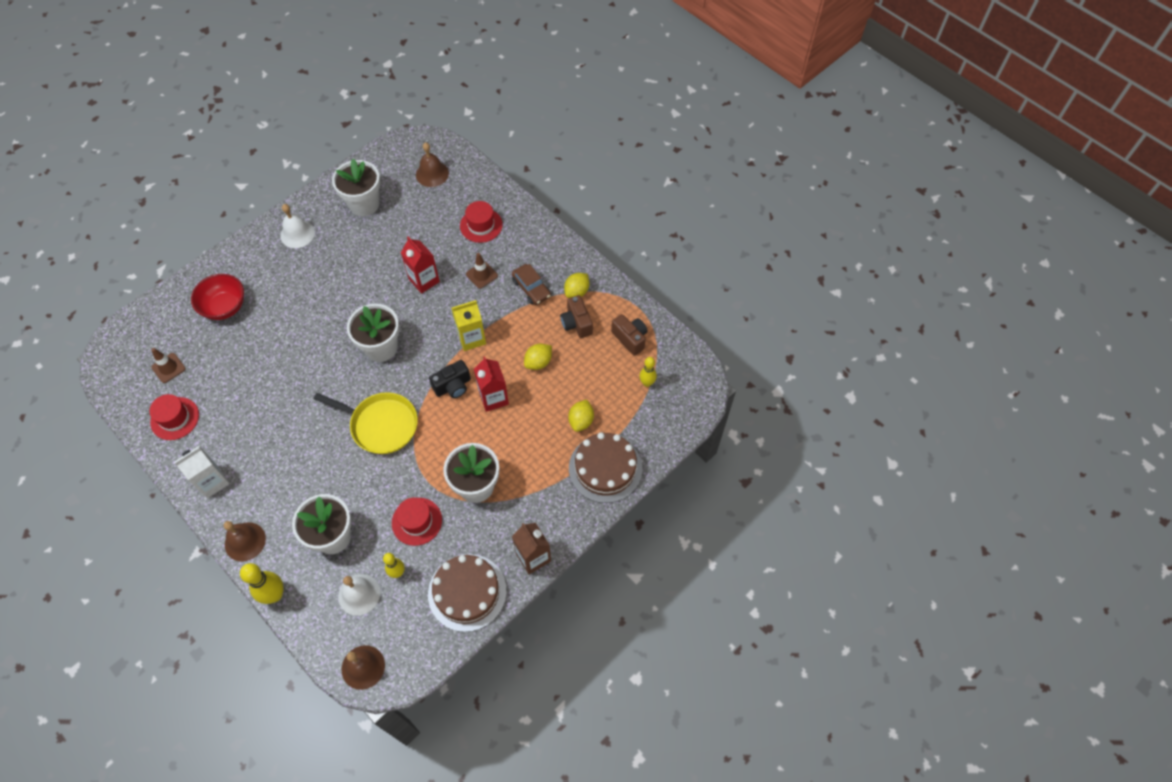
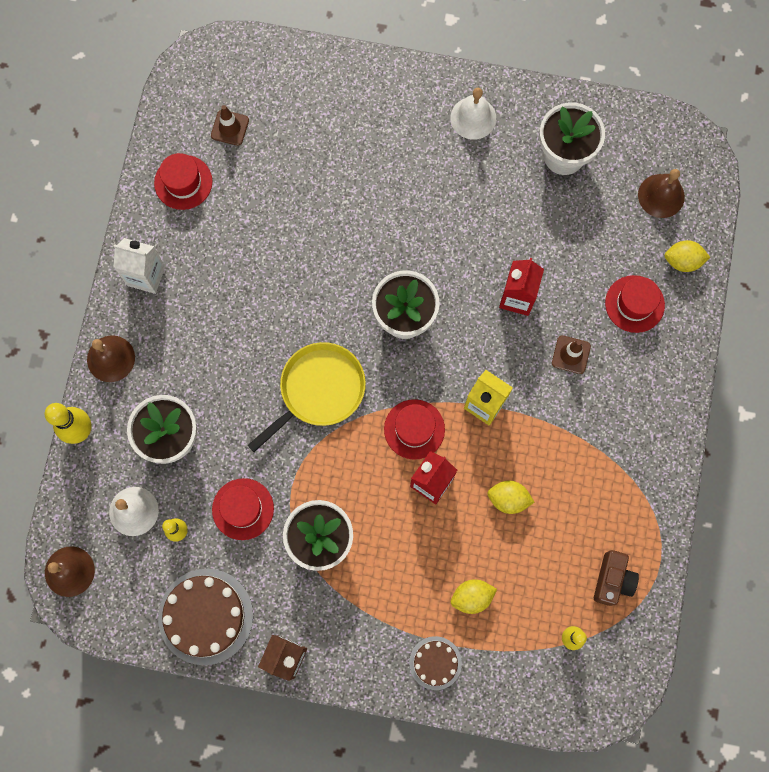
camera: 55 degrees right, 15 degrees up
red bowl [191,274,244,320] -> none
yellow pan [314,392,418,454] -> yellow pan turned 120 degrees counterclockwise [248,342,366,452]
black camera [429,360,471,398] -> red hat [384,399,445,460]
brown car [512,264,551,305] -> none
brown camera [560,295,593,338] -> none
yellow lemon [564,273,590,298] -> yellow lemon moved to [664,240,710,272]
brown cake [569,432,642,503] -> brown cake [409,636,462,690], size x0.55

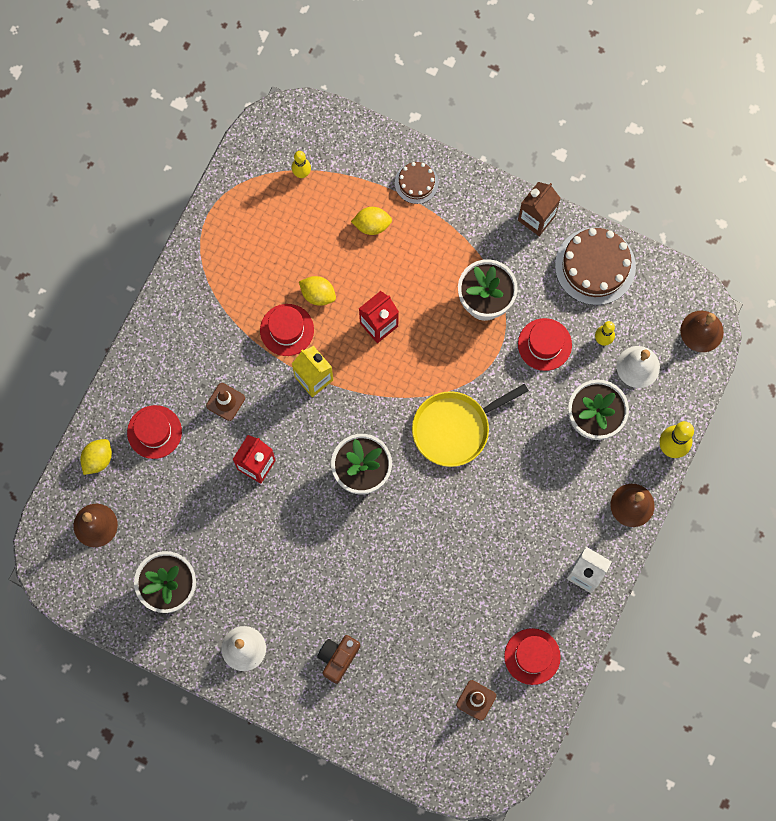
camera: 165 degrees left, 0 degrees up
red hat [384,399,445,460] -> red hat moved to [260,304,314,356]
brown camera [594,550,639,606] -> brown camera moved to [317,635,360,684]
yellow lemon [664,240,710,272] -> yellow lemon turned 75 degrees counterclockwise [80,439,112,475]

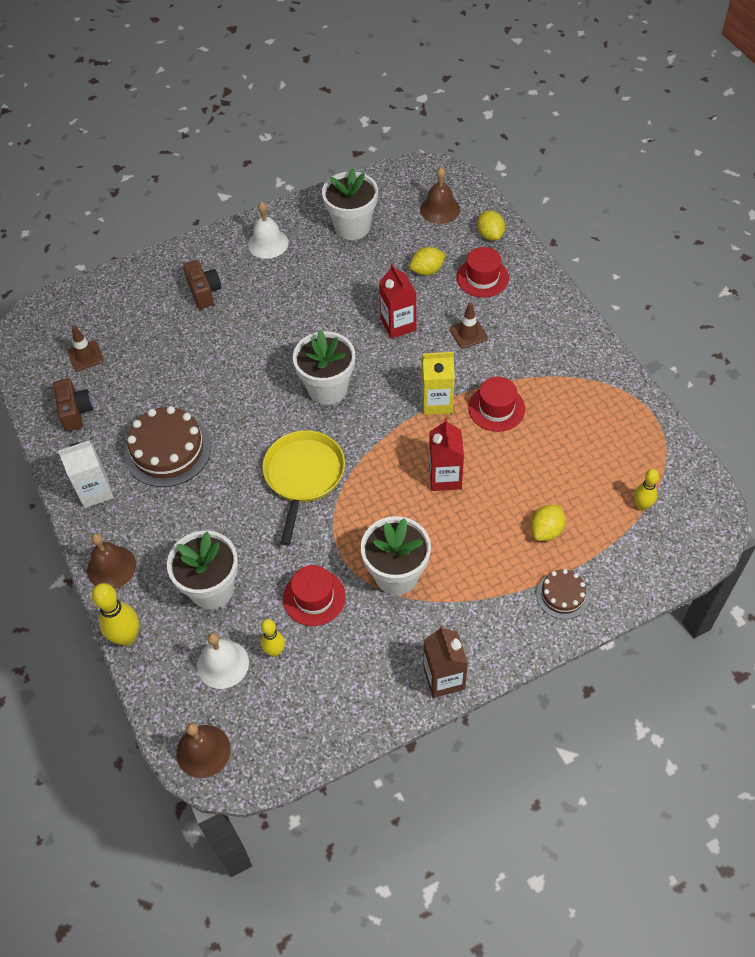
camera: 130 degrees right, 20 degrees down
yellow lemon [299,276,336,306] -> yellow lemon moved to [410,247,446,275]
red hat [504,628,561,685] -> brown camera [53,378,93,432]
brown cake [555,227,636,305] -> brown cake moved to [124,406,211,487]

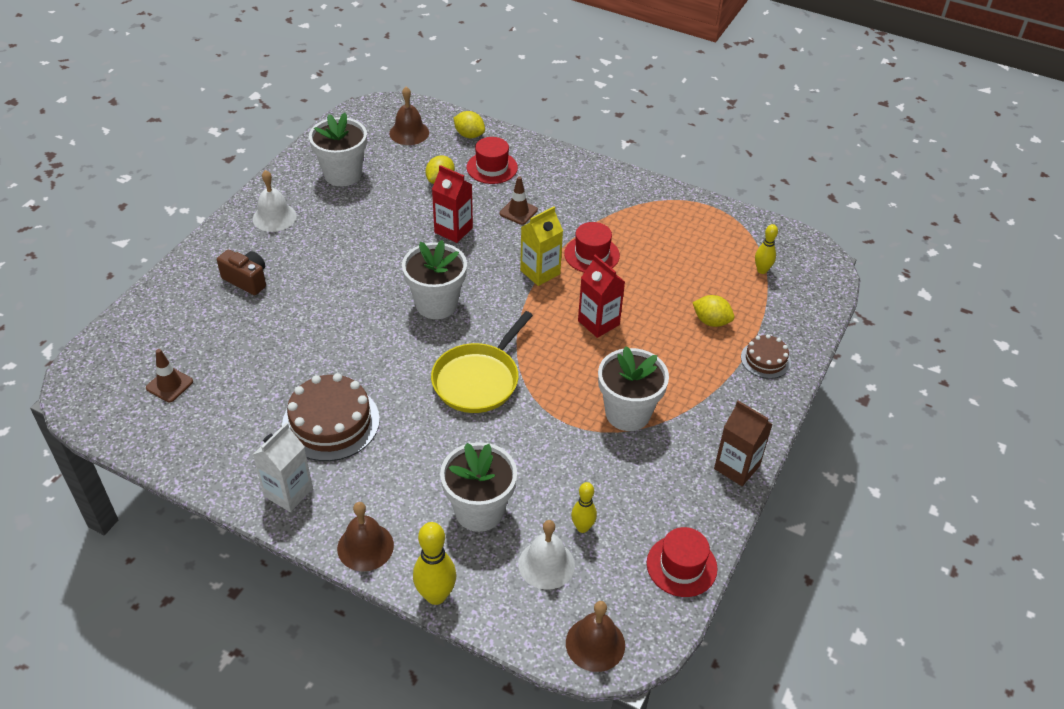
camera: 40 degrees left, 10 degrees down
brown camera [53,378,93,432] -> none
yellow pan [262,430,345,545] -> yellow pan turned 120 degrees counterclockwise [431,311,533,413]
red hat [283,565,346,626] -> red hat moved to [647,527,718,597]
yellow lemon [531,505,565,541] -> yellow lemon turned 60 degrees counterclockwise [692,295,735,327]

